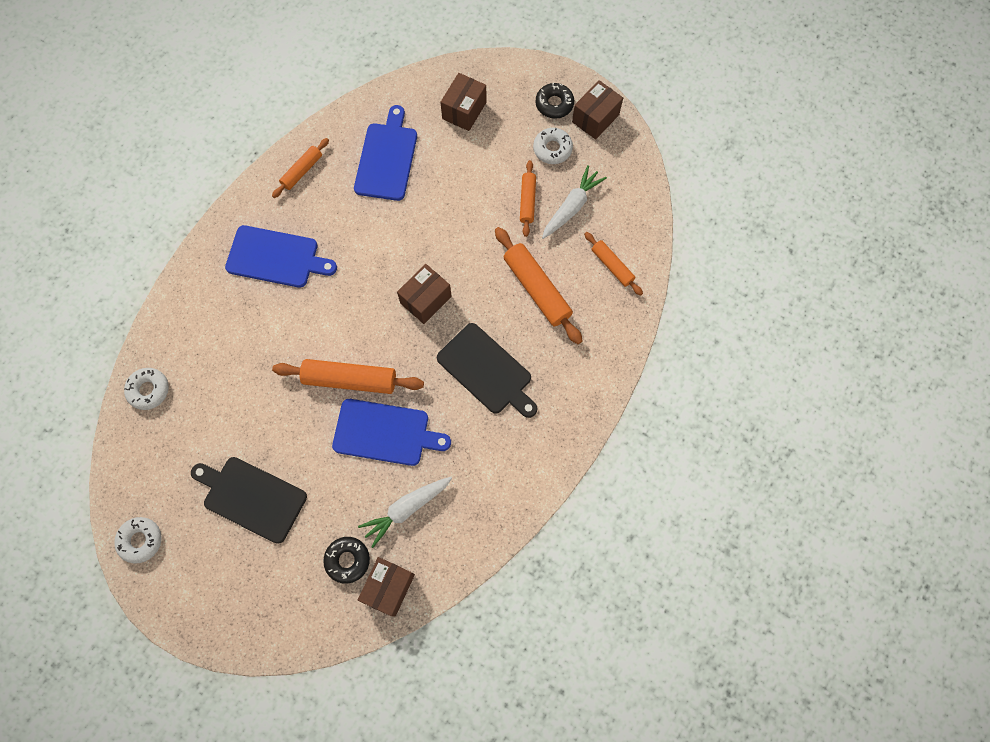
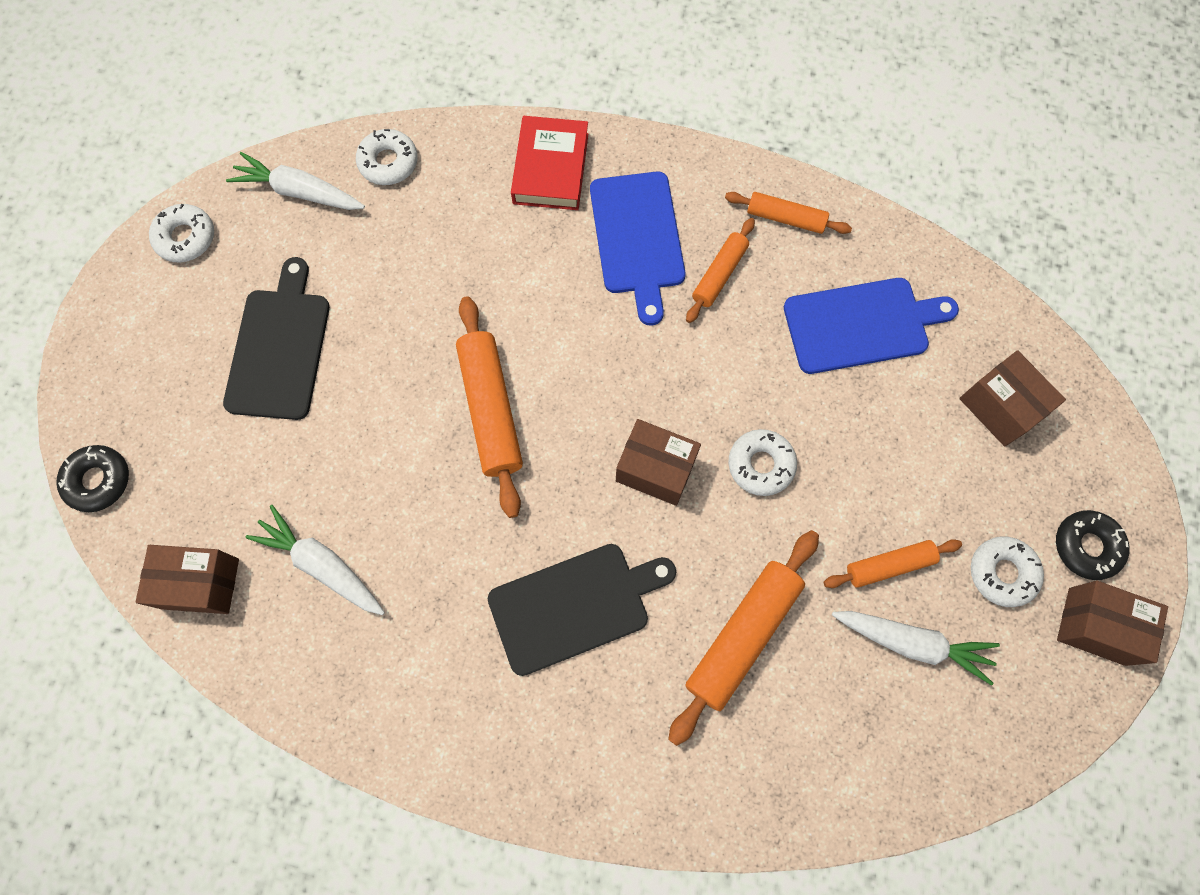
camera: 70 degrees right, 0 degrees up
black donut [323,537,370,584] -> black donut moved to [56,445,129,512]
blue cutting board [332,399,451,466] -> none
black cutting board [437,323,538,418] -> black cutting board turned 135 degrees counterclockwise [488,544,676,676]
brown box [440,73,487,131] -> brown box turned 45 degrees clockwise [959,350,1066,447]
orange rolling pin [584,232,643,296] -> orange rolling pin moved to [686,218,755,323]
none -> white carrot [226,152,365,210]
none -> red book [511,116,588,210]
none -> white donut [728,429,797,496]

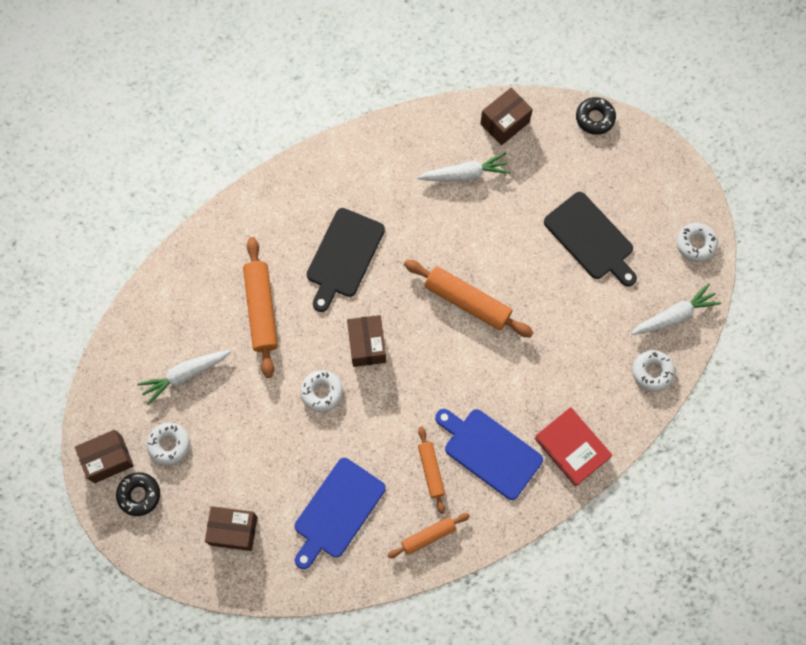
camera: 135 degrees right, 0 degrees up
brown box [616,419,701,506] -> brown box turned 75 degrees counterclockwise [347,315,386,367]
orange rolling pin [824,539,962,588] -> none

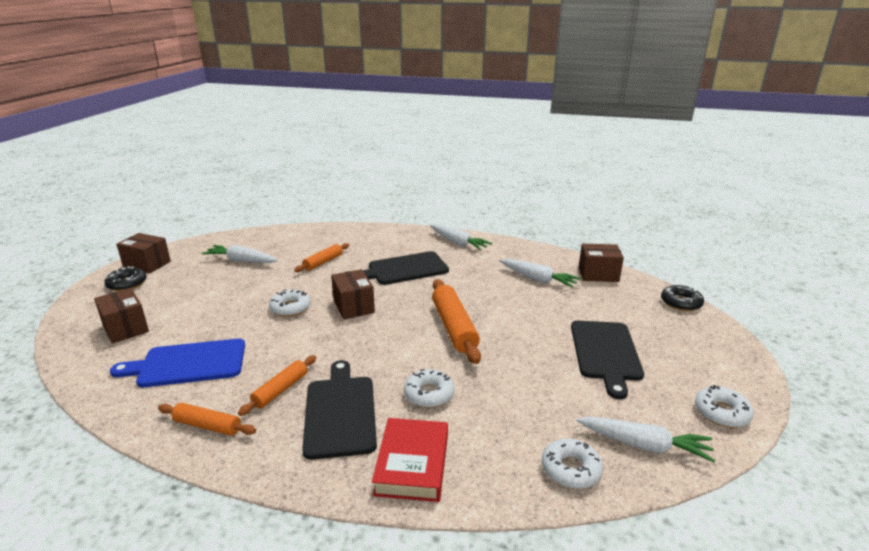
camera: 45 degrees right, 45 degrees down
white donut [147,422,190,466] -> white donut moved to [404,369,454,408]
orange rolling pin [243,237,278,378] -> orange rolling pin [294,243,349,272], size x0.59
brown box [347,315,386,367] -> brown box turned 60 degrees counterclockwise [331,269,375,319]
blue cutting board [435,409,543,500] -> black cutting board [302,360,377,460]
none -> white carrot [430,224,492,250]

